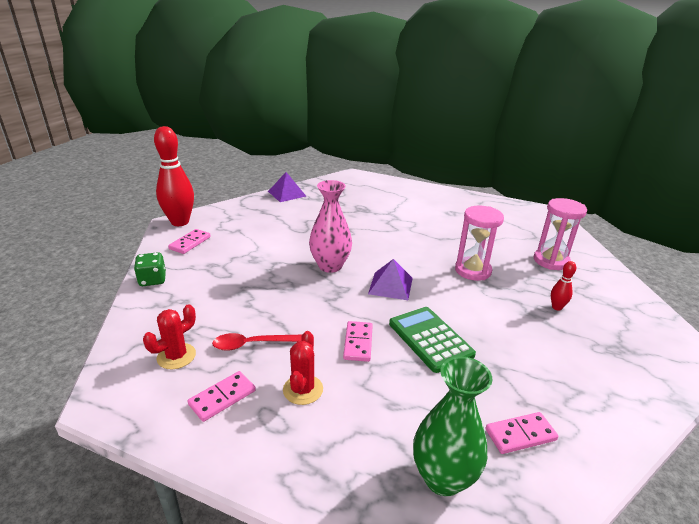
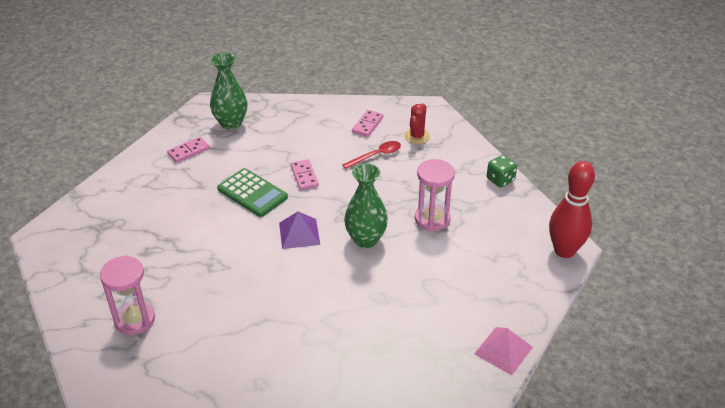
camera: 160 degrees right, 10 degrees up
pink domino [168,229,211,254] -> none
purple pyramid [268,172,306,202] -> pink pyramid [474,327,533,375]
red cactus [283,331,323,405] -> none
pink vase [309,180,352,273] -> green vase [344,163,388,248]
pink hourglass [455,206,504,281] -> pink hourglass moved to [415,159,455,231]
red bowling pin [551,261,576,311] -> none

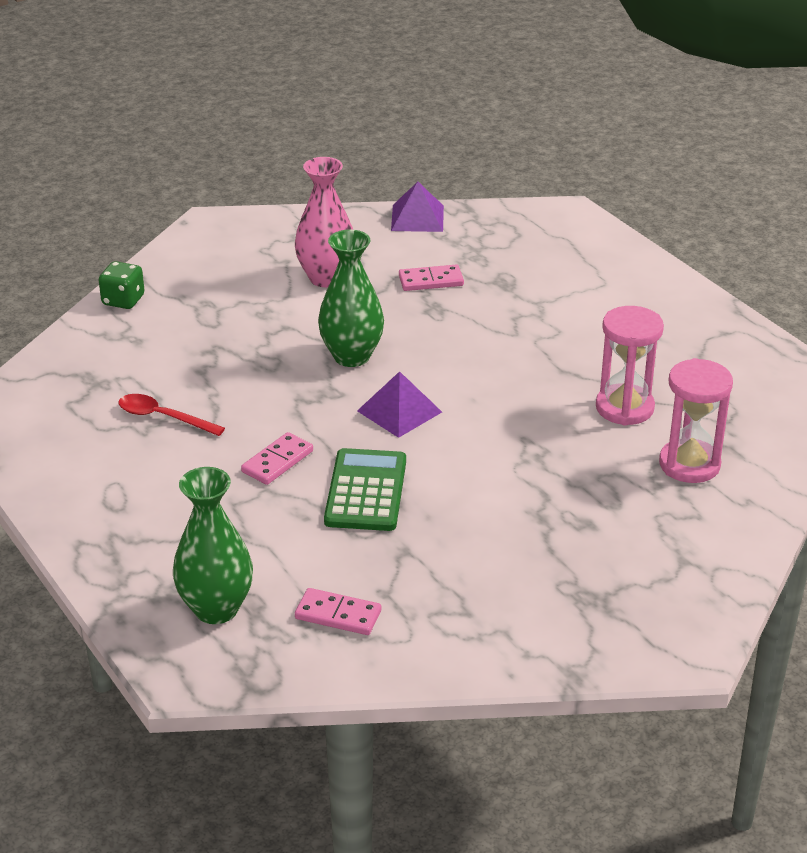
camera: 125 degrees left, 5 degrees down
pink domino [352,110,383,137] -> pink domino moved to [399,264,464,291]
red cactus [404,103,430,144] -> none
pink hourglass [415,159,455,231] -> pink hourglass moved to [596,306,664,426]
pink pyramid [474,327,533,375] -> purple pyramid [391,182,444,232]
red bowling pin [549,161,595,258] -> none
none -> pink vase [295,157,353,287]

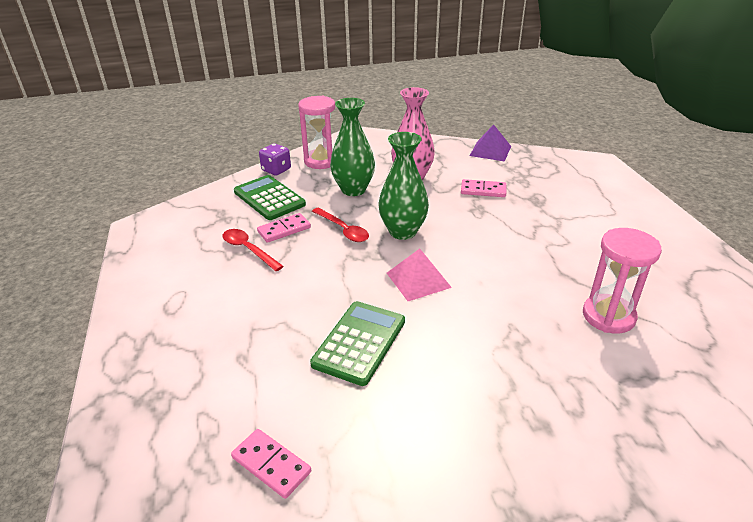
camera: 20 degrees right, 0 degrees up
green dice [99,261,144,309] -> purple dice [259,144,291,175]
green vase [173,467,253,624] -> green vase moved to [330,98,375,196]
pink domino [241,432,313,485] -> pink domino moved to [257,213,311,243]
purple pyramid [357,371,442,438] -> pink pyramid [387,249,452,301]
pink hourglass [659,358,733,483] -> pink hourglass moved to [298,96,335,169]
none -> green calculator [234,175,306,220]
none -> red spoon [312,207,369,242]

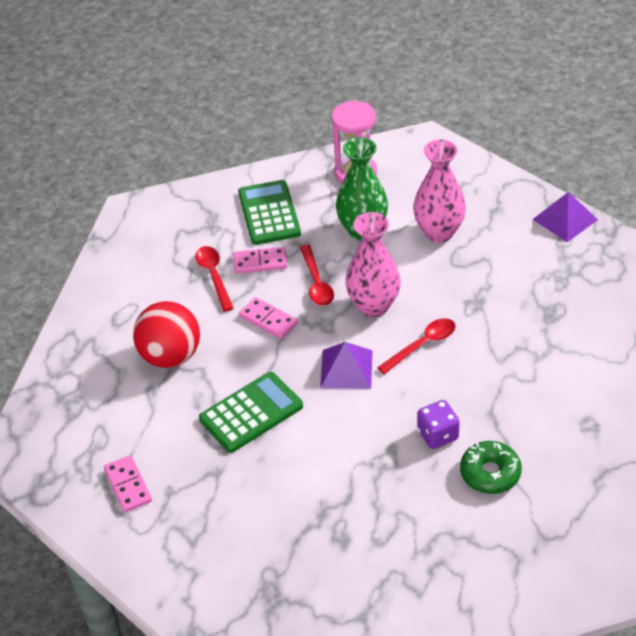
camera: 30 degrees right, 10 degrees up
purple dice [259,144,291,175] -> purple dice moved to [417,400,460,449]
green vase [379,132,429,240] -> pink vase [345,212,401,317]
pink pyramid [387,249,452,301] -> purple pyramid [320,342,373,389]
pink domino [461,179,506,197] -> pink domino moved to [239,297,298,339]
pink hourglass [583,228,662,334] -> green donut [460,441,522,494]
none -> red ball [133,301,200,368]
none -> red spoon [377,318,456,374]

